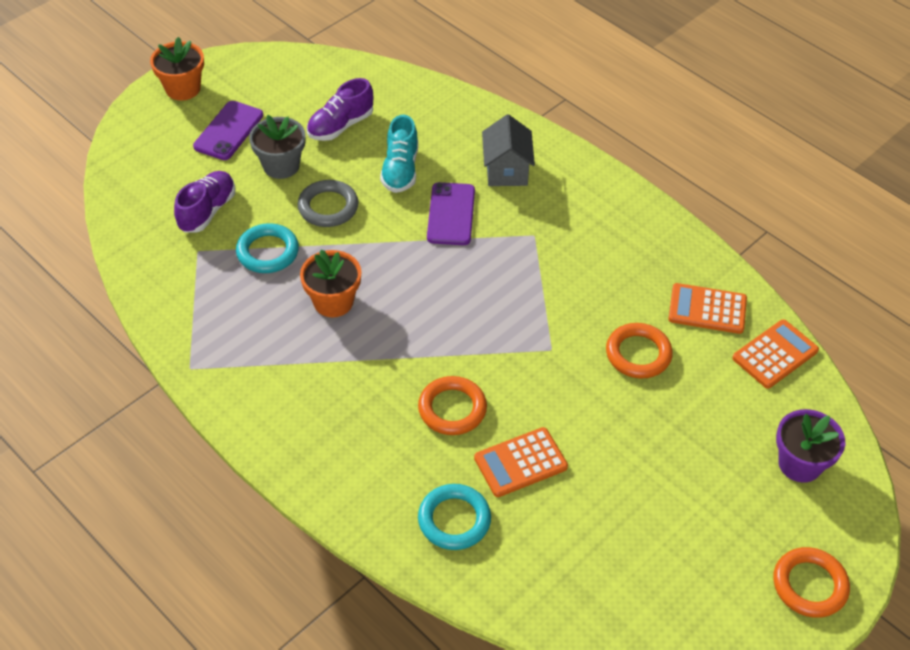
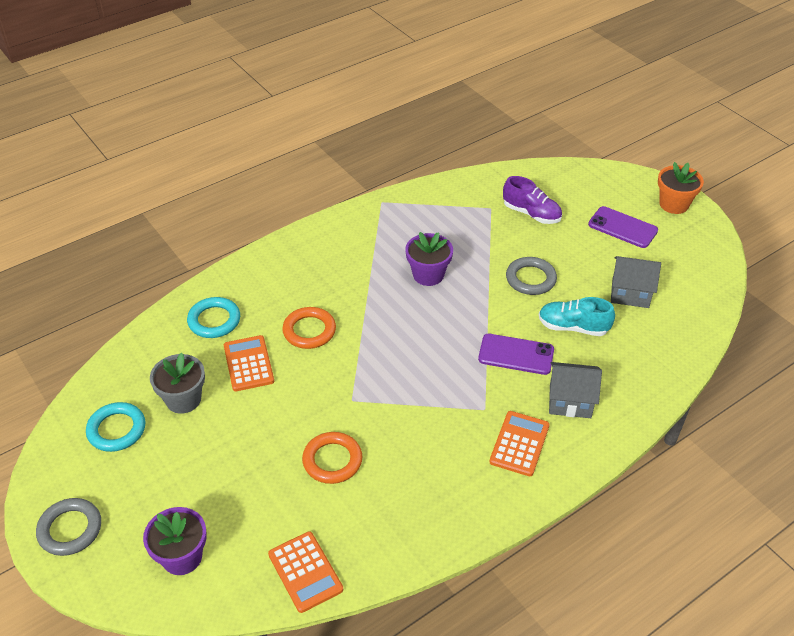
camera: 100 degrees right, 5 degrees down
turquoise ring [236,223,299,273] -> turquoise ring moved to [86,402,145,452]
grey flower pot [249,115,306,179] -> grey flower pot moved to [150,353,205,414]
orange flower pot [300,249,361,317] -> purple flower pot [405,232,453,286]
purple shoe [307,78,373,141] -> grey house [611,256,661,308]
orange calculator [668,283,747,334] -> orange calculator moved to [489,411,549,476]
orange ring [773,547,850,618] -> grey ring [36,498,101,556]

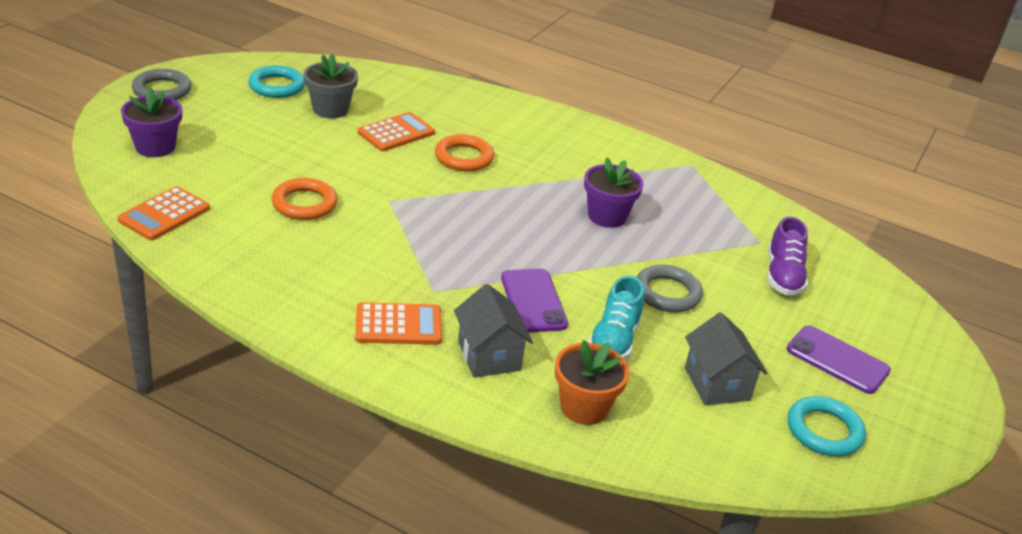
camera: 60 degrees right, 10 degrees down
turquoise ring [187,297,240,338] -> turquoise ring moved to [788,396,866,457]
turquoise shoe [539,297,615,336] -> turquoise shoe turned 150 degrees counterclockwise [588,276,645,360]
purple phone [588,206,658,248] -> purple phone turned 60 degrees counterclockwise [787,326,891,394]
orange flower pot [658,162,704,214] -> orange flower pot moved to [555,340,629,425]

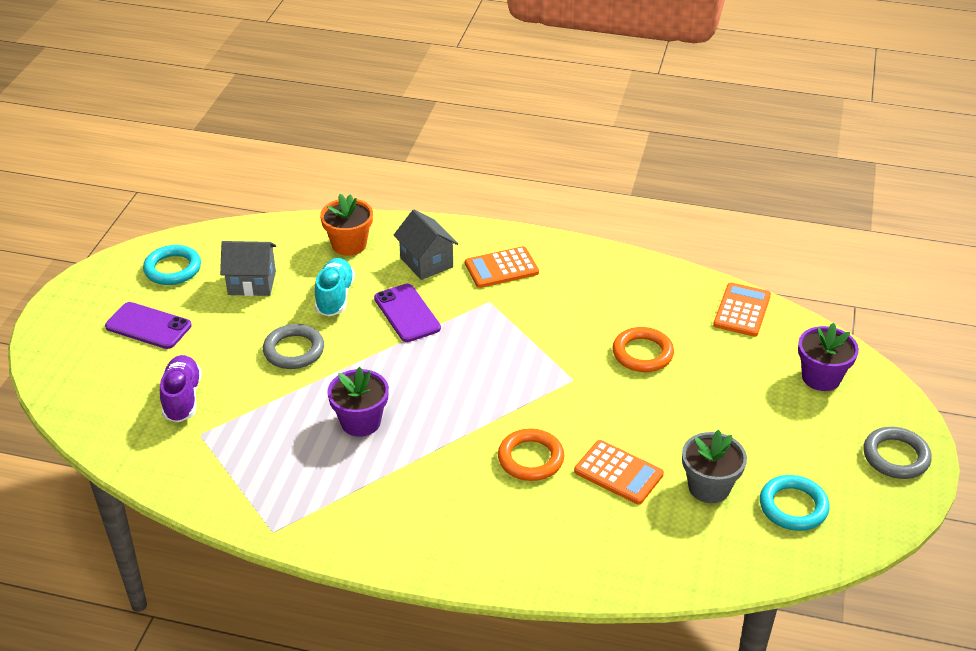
camera: 170 degrees right, 5 degrees up
orange calculator [358,112,435,151] -> orange calculator turned 90 degrees counterclockwise [574,440,664,505]
grey house [685,312,767,405] -> grey house turned 60 degrees counterclockwise [220,241,276,296]

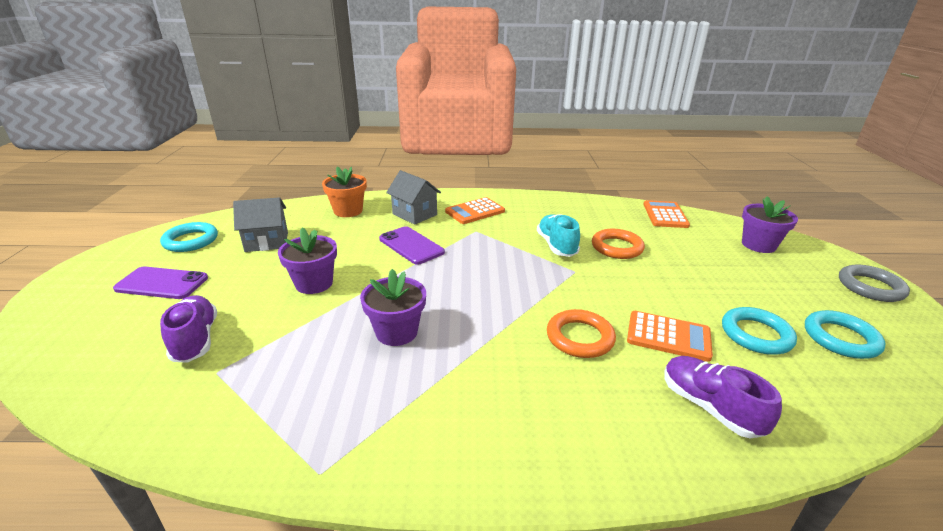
camera: 15 degrees left, 10 degrees down
grey ring [263,324,324,369] -> purple flower pot [278,228,337,294]
turquoise shoe [315,258,355,317] -> turquoise shoe moved to [537,214,580,257]
grey flower pot [682,430,747,503] -> turquoise ring [722,307,797,355]
none -> purple shoe [664,356,782,438]

